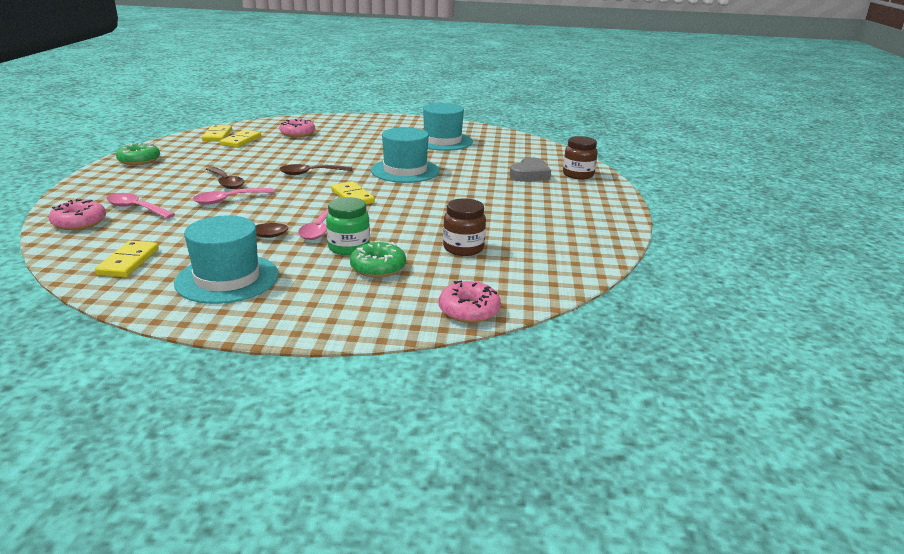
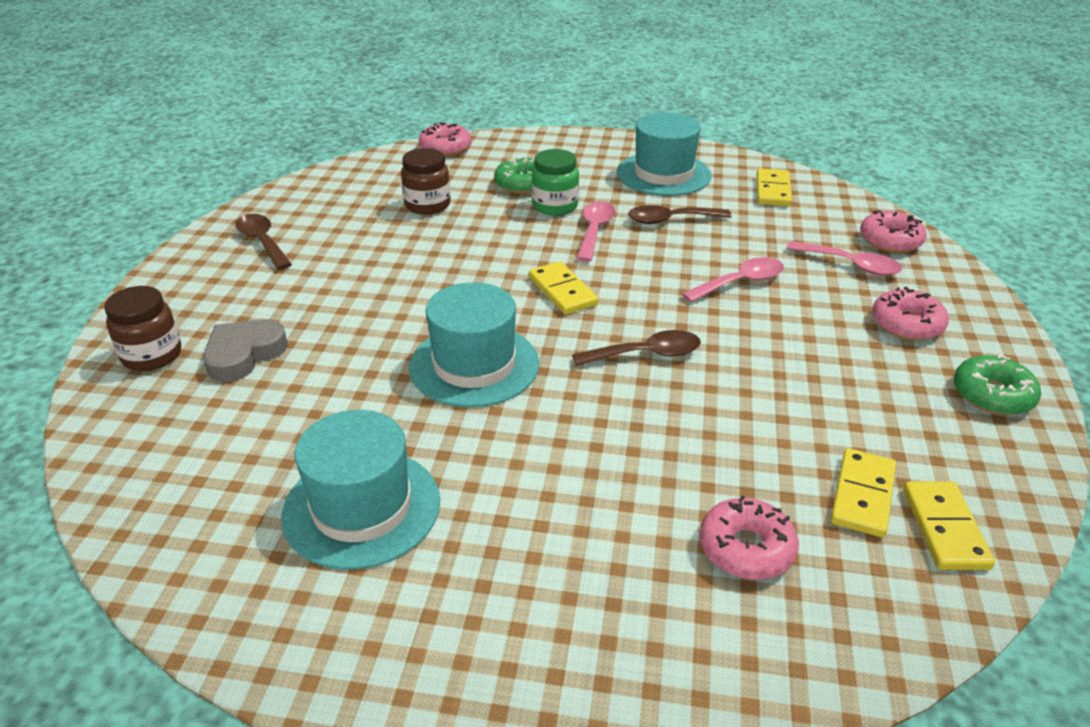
camera: 175 degrees left, 10 degrees up
brown spoon [206,167,244,189] -> brown spoon moved to [235,214,292,270]
none -> pink donut [872,287,949,340]

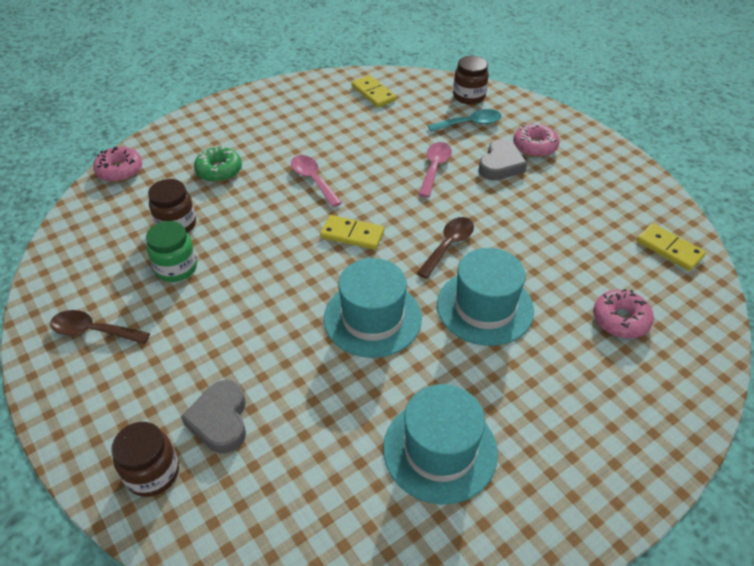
camera: 45 degrees left, 10 degrees up
green jar [531,149,579,216] -> green jar moved to [146,221,197,282]
turquoise hat [617,113,712,196] -> turquoise hat moved to [437,248,534,346]
brown spoon [628,205,732,224] -> none
pink spoon [786,241,902,276] -> turquoise spoon [428,109,502,132]
yellow domino [831,448,896,538] -> none
pink donut [860,210,927,253] -> brown jar [453,56,489,105]
green donut [954,354,1041,415] -> none
none -> grey heart [479,139,527,181]

